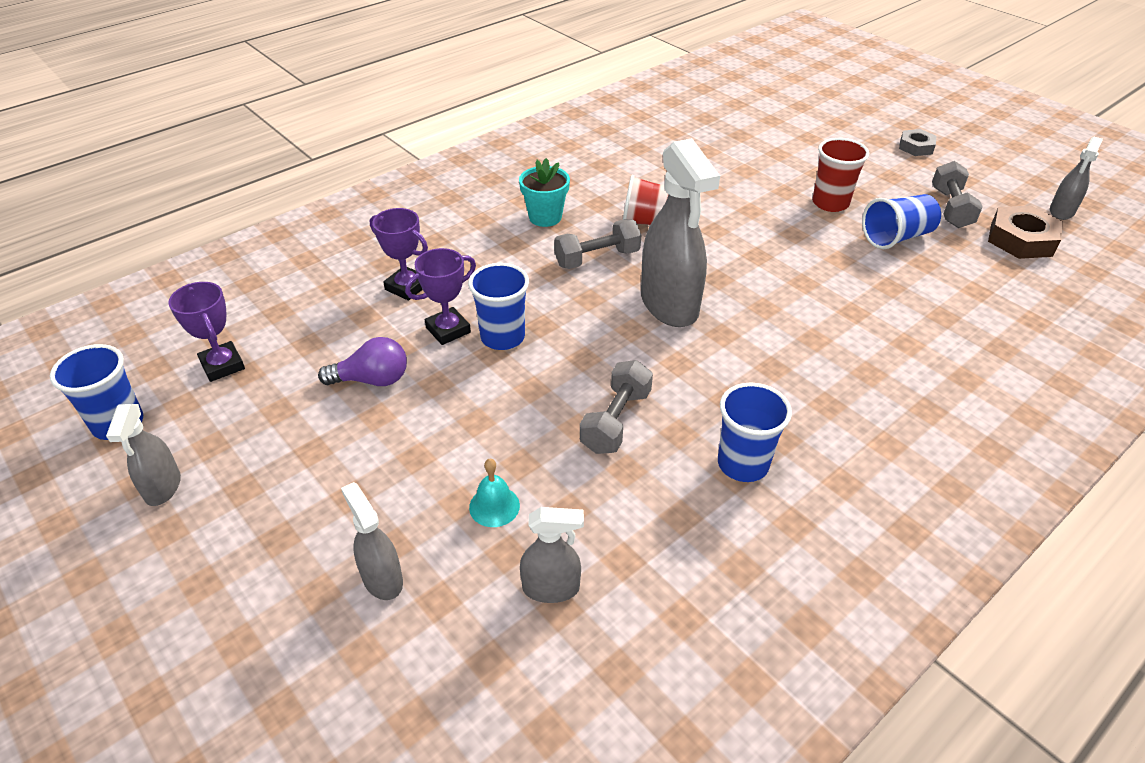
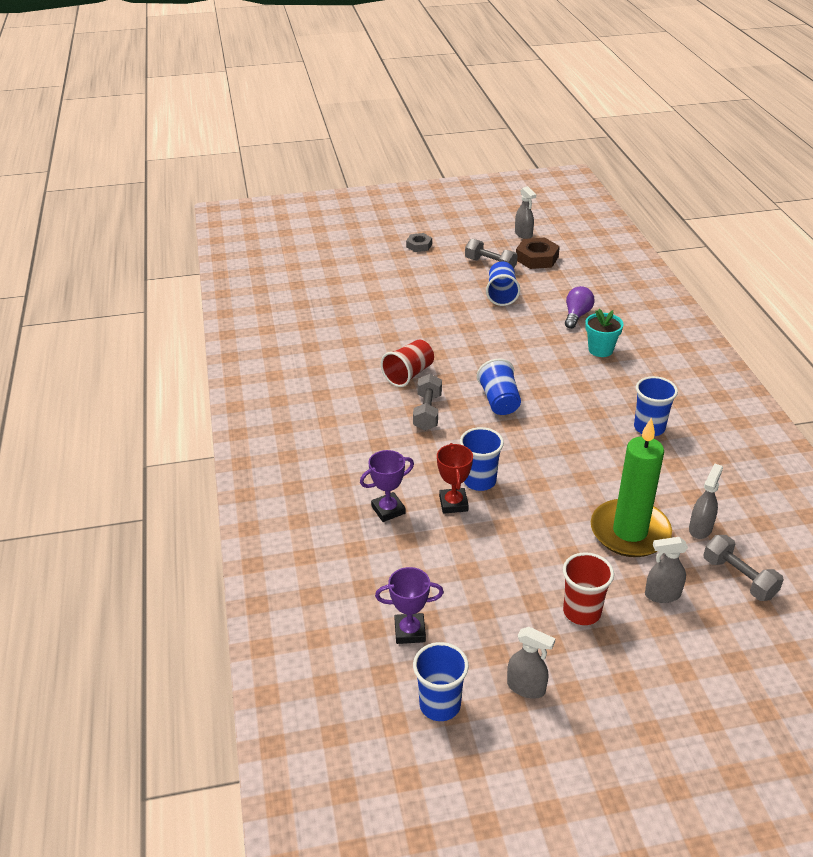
camera: 60 degrees left, 5 degrees down
purple light bulb [318,337,407,386] -> purple light bulb moved to [565,286,595,329]
purple trophy [405,248,476,345] -> red trophy [437,443,473,514]
turquoise bell [469,459,520,527] -> green candle [591,417,672,557]
turquoise flower pot [519,158,570,227] -> turquoise flower pot moved to [585,309,624,357]
grey dumbbell [580,360,653,454] -> grey dumbbell moved to [703,535,784,601]
grey spray bottle [641,138,720,327] -> blue cup [477,358,521,415]
red cup [812,138,869,212] -> red cup moved to [563,552,614,625]

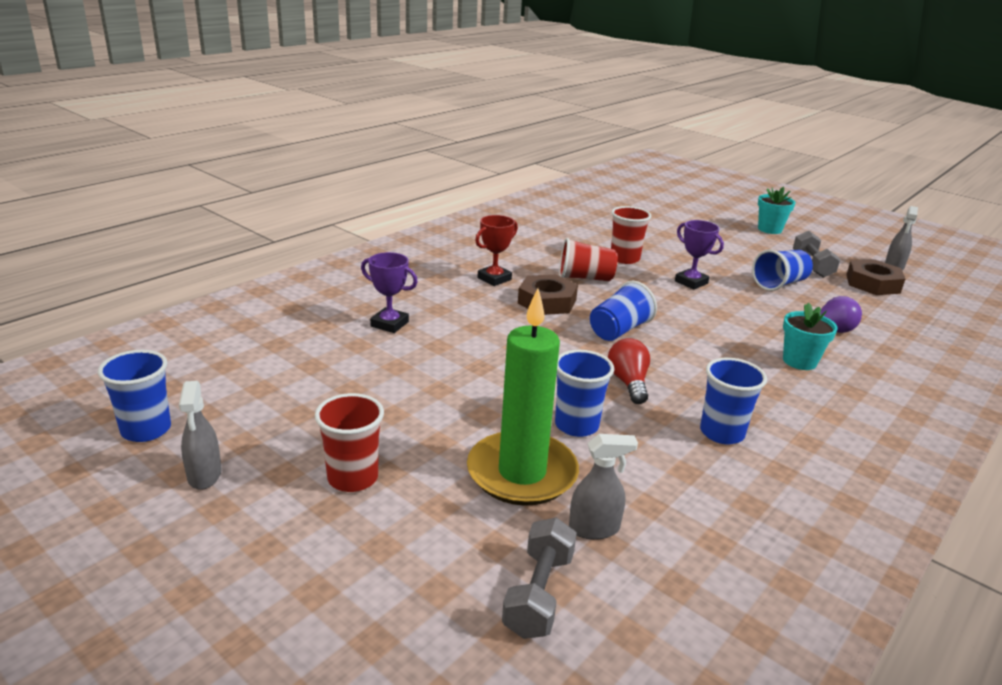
camera: 50 degrees right, 10 degrees down
purple trophy [375,567,444,644] -> purple trophy moved to [675,220,724,290]
grey nut [406,233,432,252] -> turquoise flower pot [758,187,795,234]
grey dumbbell [413,374,442,431] -> brown nut [518,274,578,315]
red trophy [437,443,473,514] -> red trophy moved to [475,215,518,286]
blue cup [460,427,504,491] -> blue cup moved to [555,350,614,437]
grey spray bottle [645,537,688,603] -> none
none -> red light bulb [608,338,650,404]
none -> red cup [611,206,651,264]

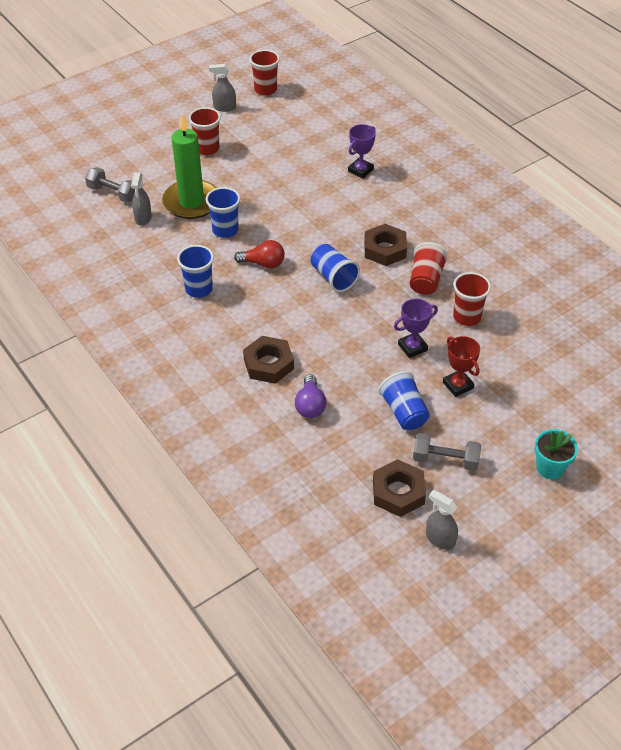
camera: 105 degrees right, 20 degrees up
blue cup [98,350,171,442] -> red cup [250,50,280,95]
red trophy [475,215,518,286] -> red trophy moved to [443,336,480,397]
turquoise flower pot [783,303,838,370] -> brown nut [243,336,294,384]

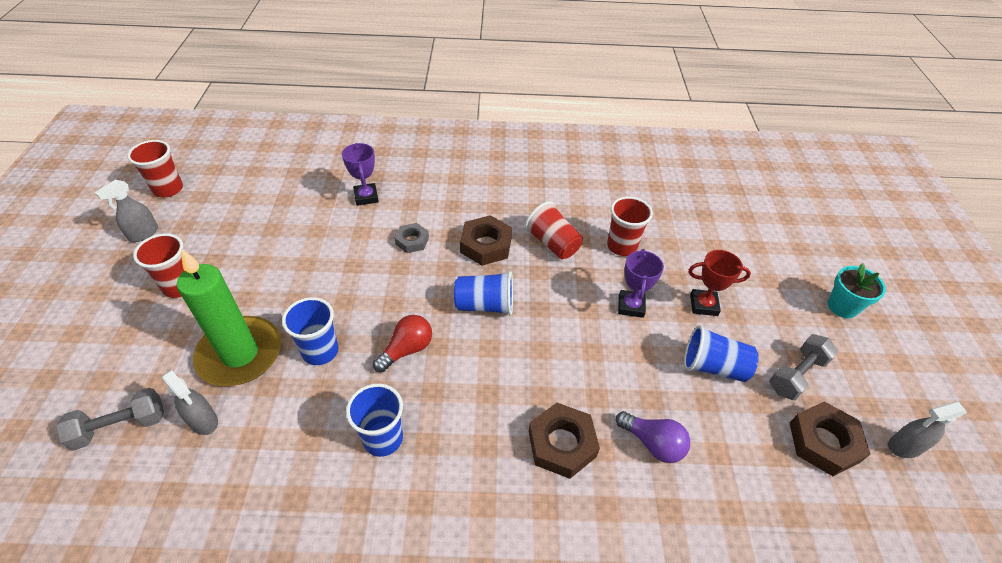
camera: 55 degrees left, 0 degrees up
none -> grey nut [395,223,429,253]

